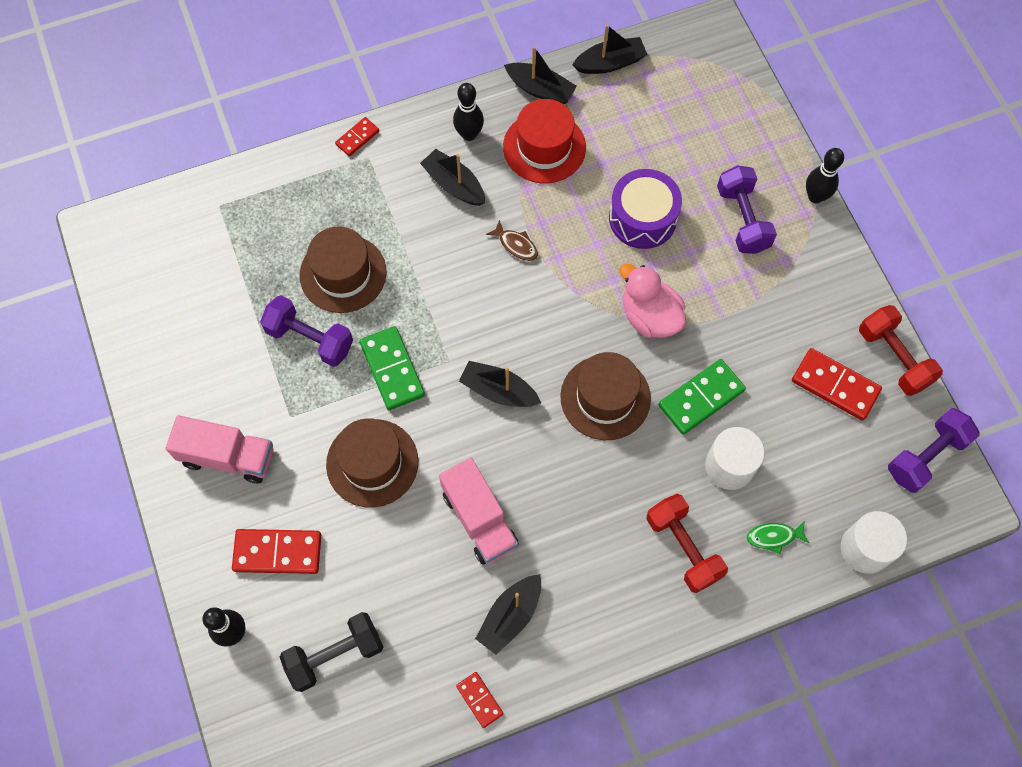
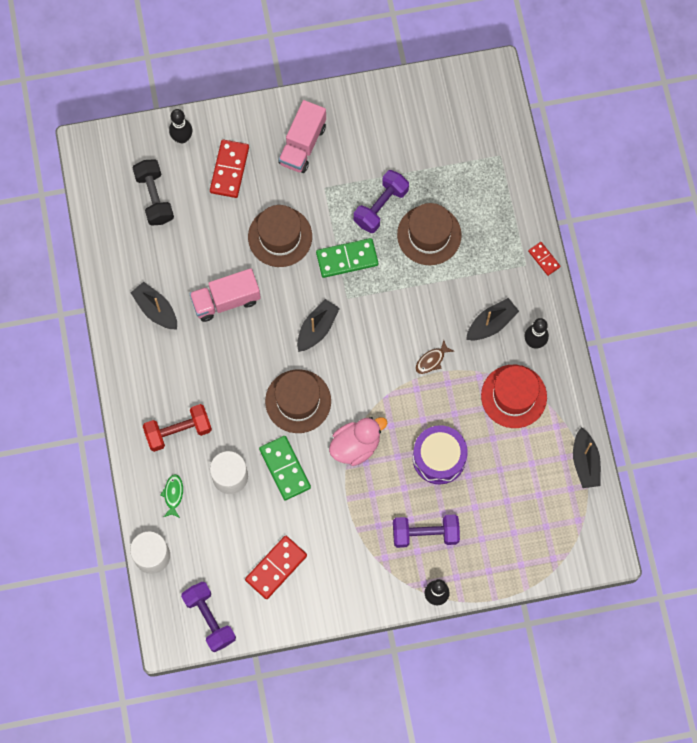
camera: 100 degrees right, 5 degrees up
red domino [456,672,504,728] -> none
black boat [504,46,577,104] -> none
red dumbbell [859,305,943,396] -> none

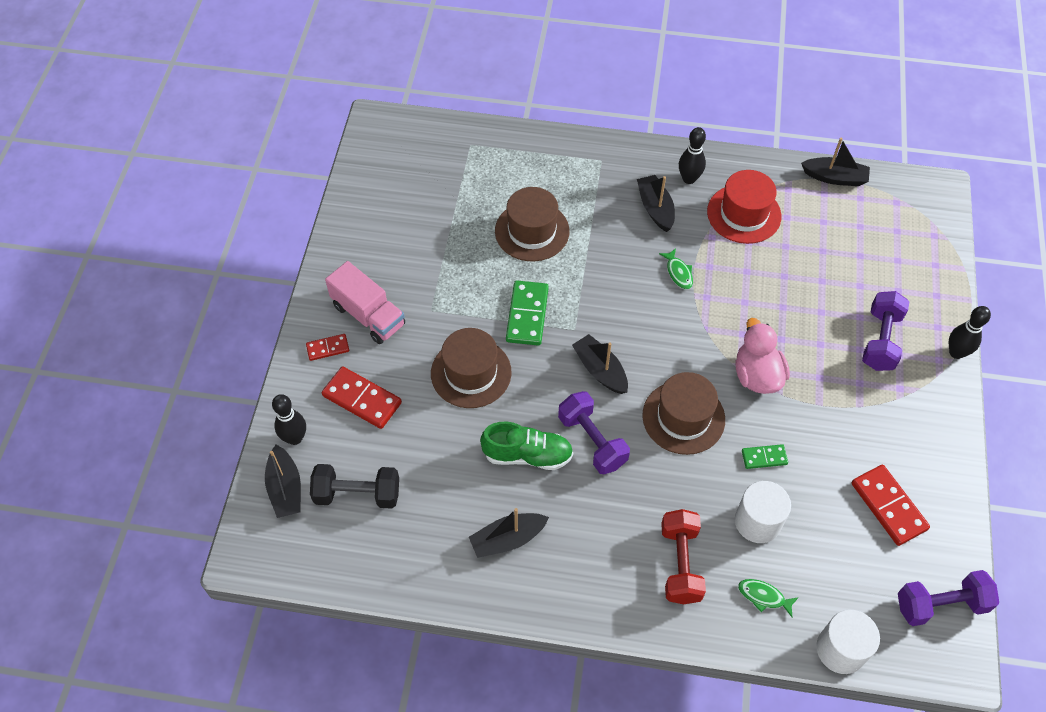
camera: 70 degrees left, 15 degrees down
pink truck [189,268,261,322] -> green shoe [480,422,573,470]
green domino [259,436,311,500] -> green domino [742,444,788,469], size x0.56
purple dumbbell [354,170,409,233] -> purple dumbbell moved to [558,391,630,474]
purple drum [413,425,468,484] -> none
brown fish [416,340,453,374] -> green fish [659,248,693,289]
red domino [528,242,560,276] -> red domino moved to [306,334,349,361]
none -> black boat [265,445,301,518]

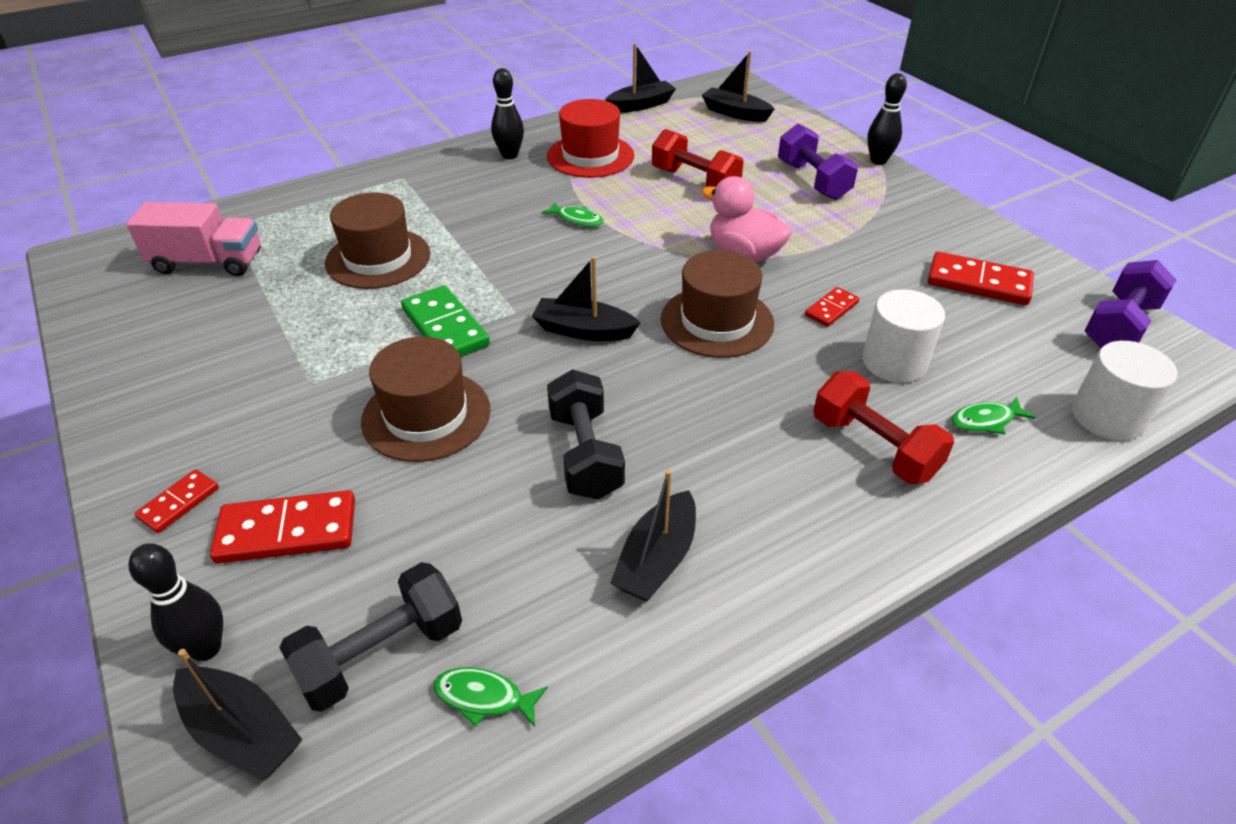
camera: 40 degrees left, 15 degrees down
pink truck [325,261,405,344] -> pink truck moved to [126,202,261,276]
green shoe [480,422,573,470] -> black dumbbell [547,369,625,499]
purple dumbbell [558,391,630,474] -> none
black boat [637,175,675,232] -> black boat moved to [702,51,774,122]
green domino [742,444,788,469] -> red domino [805,287,859,327]
none -> green fish [433,667,548,727]
none -> red dumbbell [652,129,744,187]

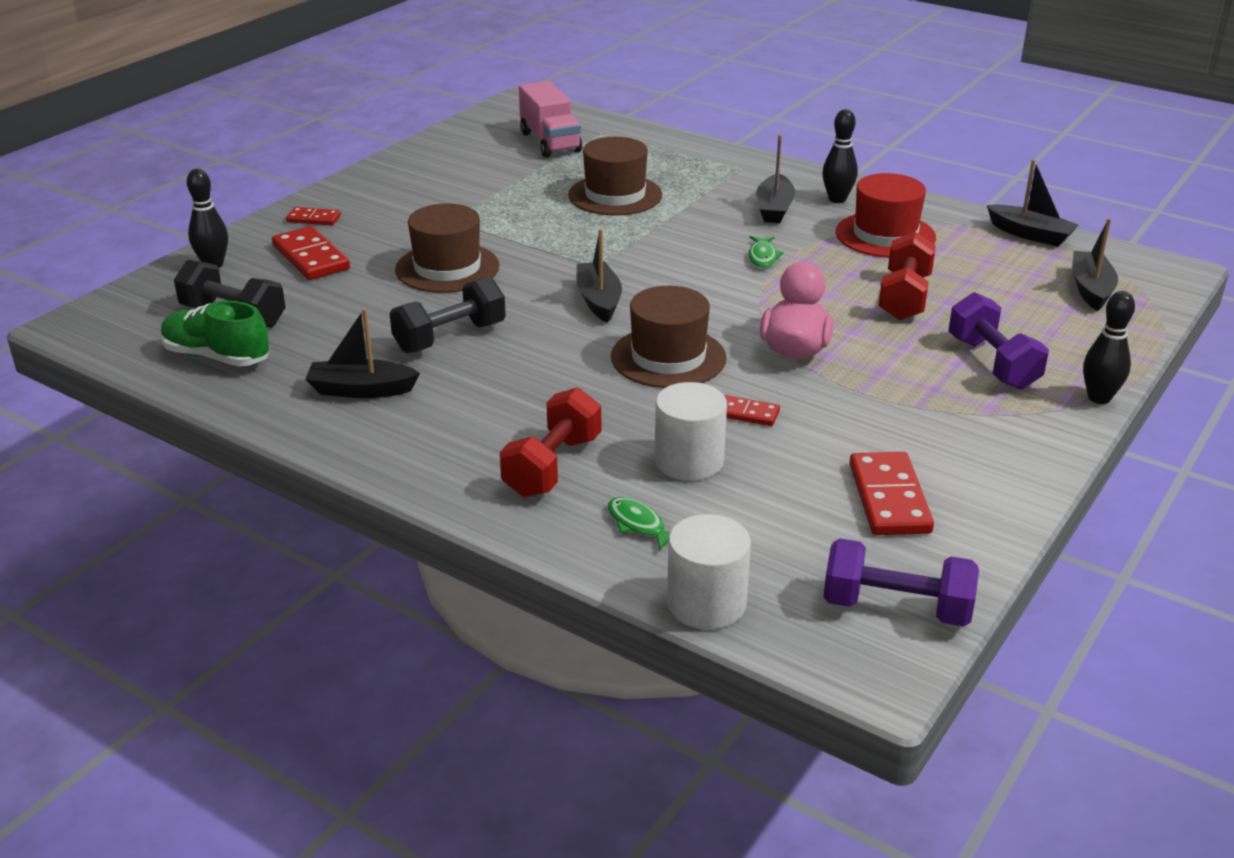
camera: 65 degrees right, 10 degrees down
black boat [173,649,303,781] -> black boat moved to [756,134,795,223]
green domino [401,285,490,357] -> none
green fish [433,667,548,727] -> green shoe [161,301,270,366]
purple dumbbell [778,124,858,200] -> purple dumbbell turned 60 degrees counterclockwise [948,292,1049,390]

